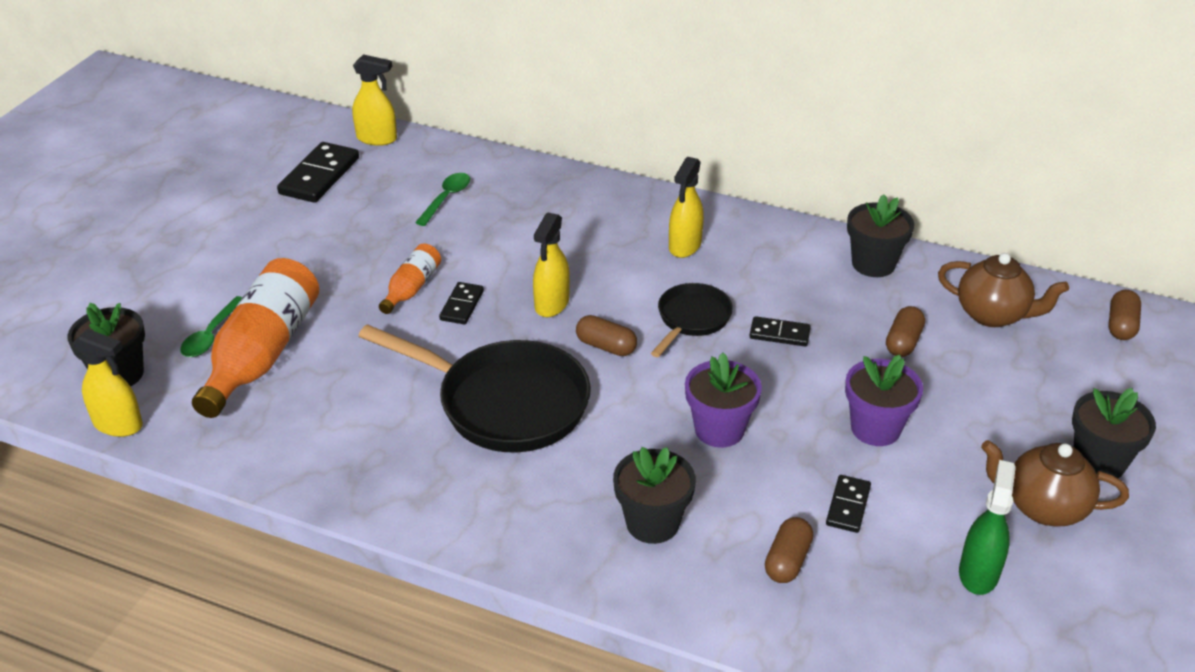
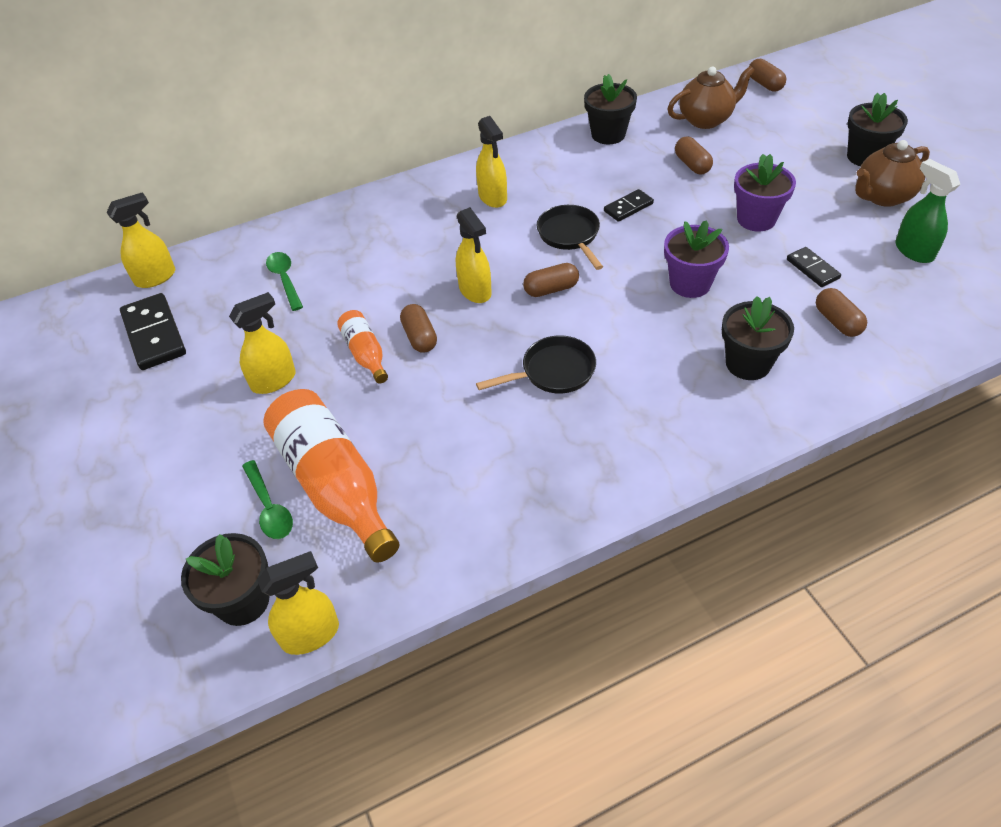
camera: 45 degrees left, 10 degrees up
black pan [358,324,591,452] -> black pan [476,336,596,394], size x0.54
black domino [439,282,484,324] -> brown capsule [400,304,437,353]
none -> yellow spray bottle [229,292,296,394]

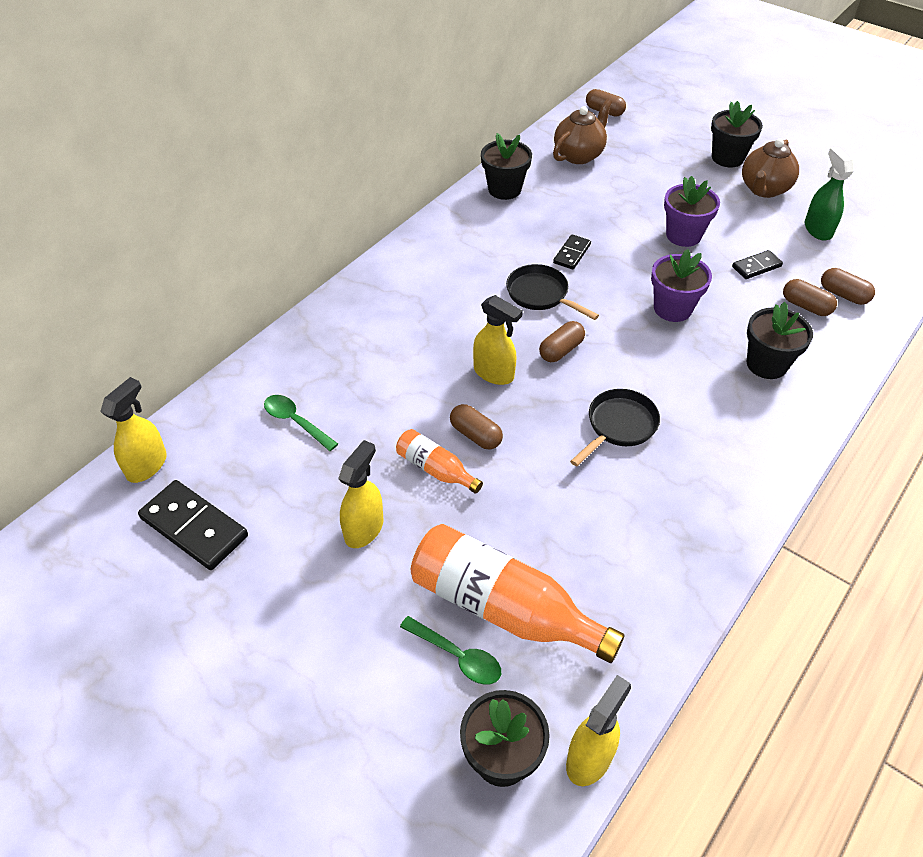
camera: 30 degrees left, 0 degrees up
yellow spray bottle [476,116,507,208] -> none
brown capsule [675,136,713,175] -> brown capsule moved to [821,268,875,305]
black domino [787,247,841,287] -> black domino turned 60 degrees counterclockwise [732,250,783,279]
green spray bottle [895,159,960,263] -> green spray bottle turned 45 degrees clockwise [805,147,854,241]

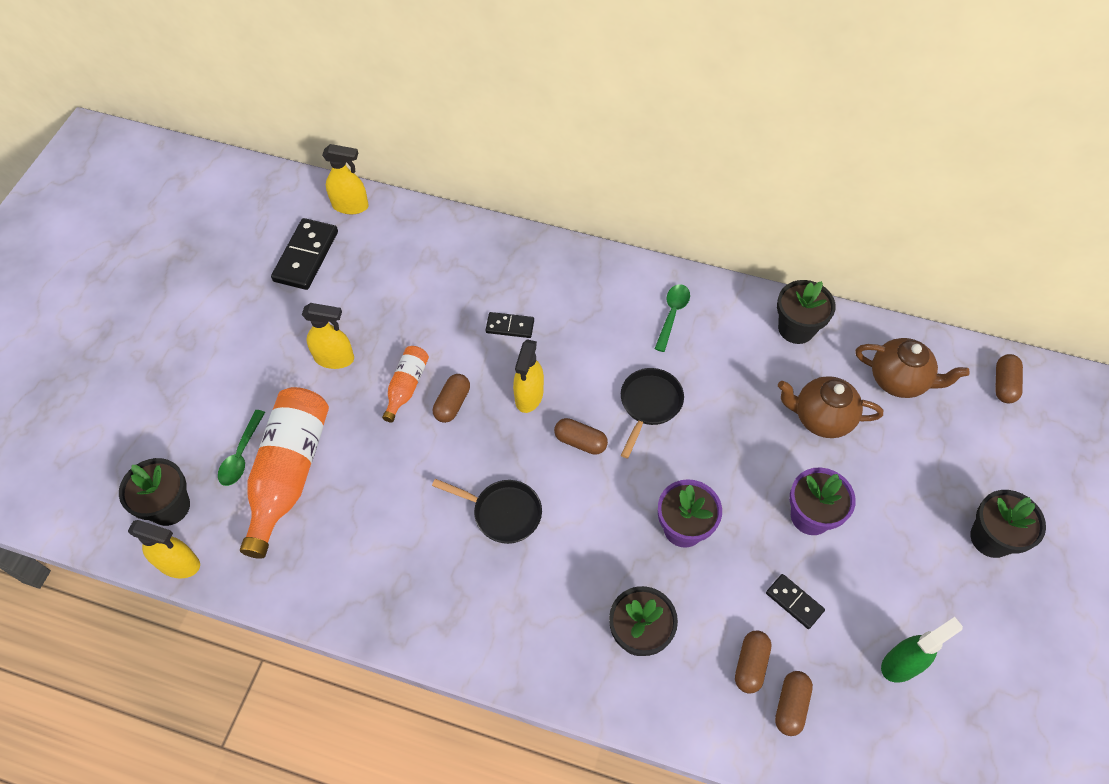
camera: 70 degrees right, 10 degrees up
green spoon [264,395,338,451] -> green spoon moved to [655,284,690,352]
black domino [553,234,591,269] -> black domino moved to [486,312,534,338]
brown teapot [742,138,799,198] -> brown teapot moved to [778,376,883,438]

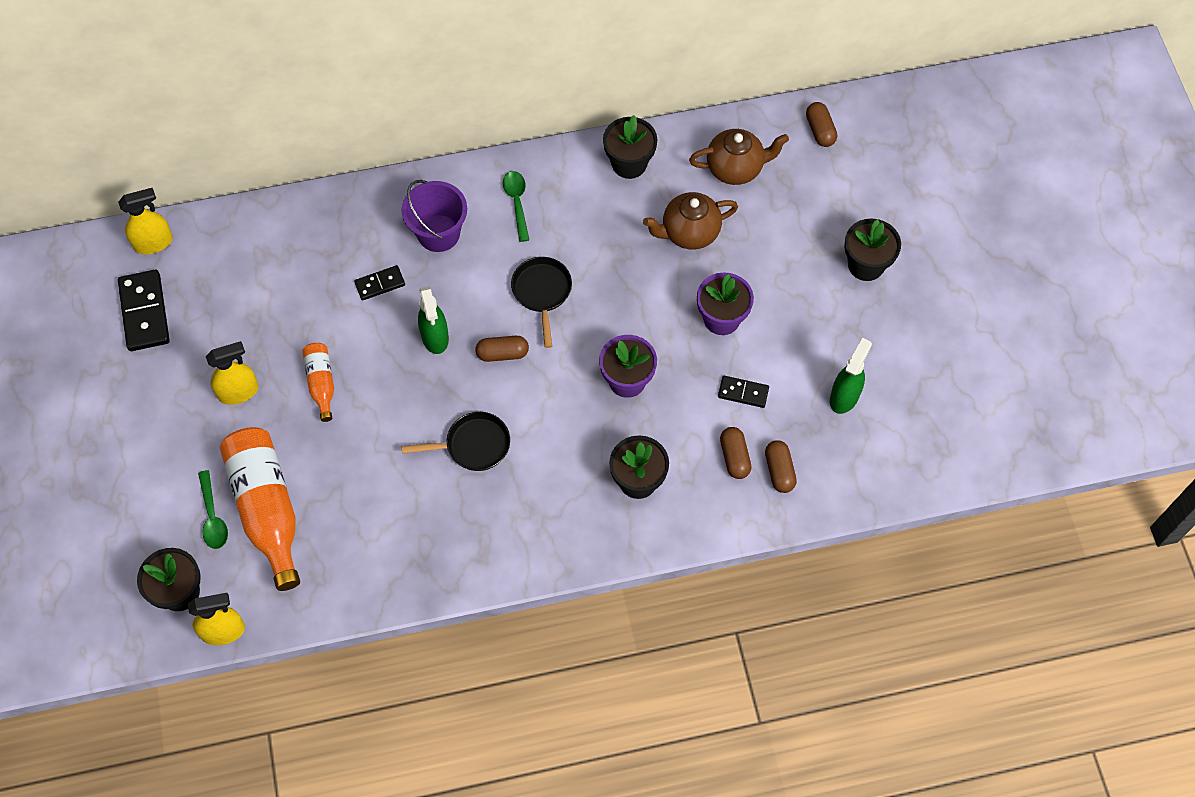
camera: 30 degrees left, 5 degrees up
brown capsule [433,374,470,423] -> none
yellow spray bottle [513,339,544,413] -> green spray bottle [418,286,449,354]
none -> purple bucket [401,180,467,252]

